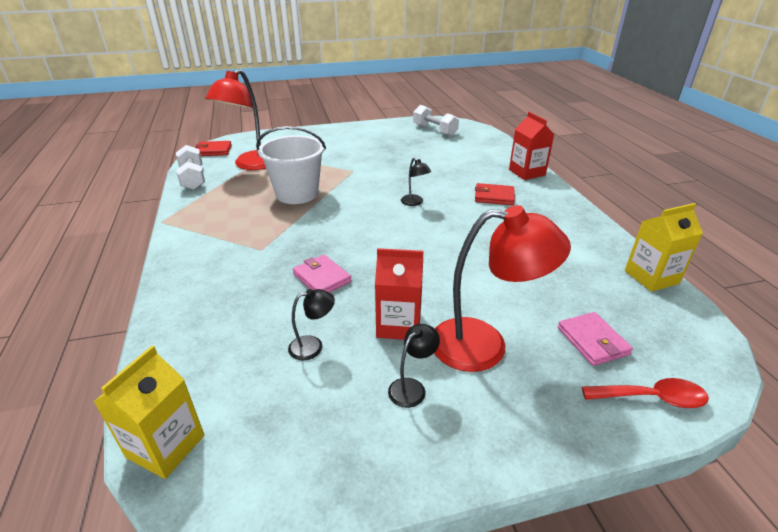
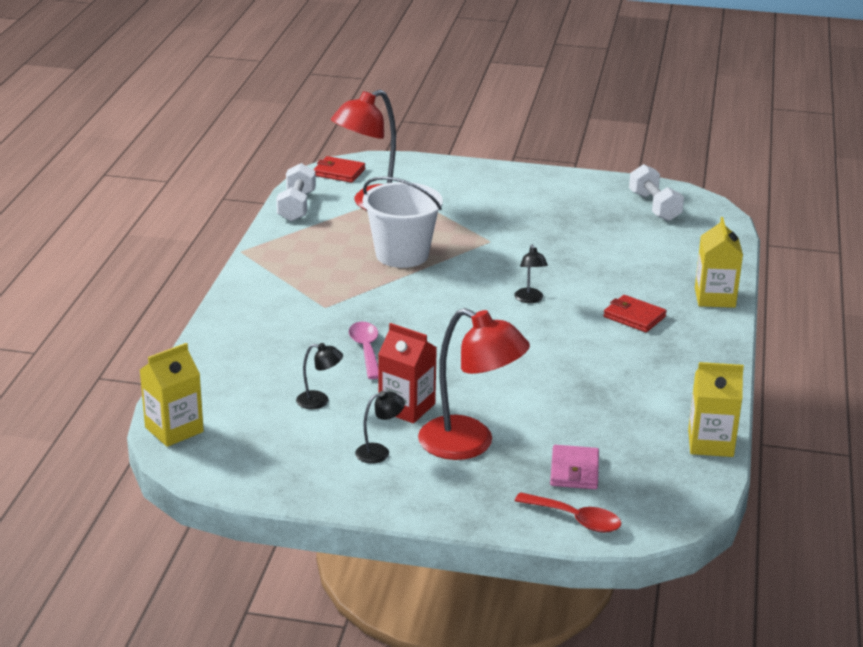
camera: 25 degrees right, 5 degrees down
pink wallet [293,255,351,292] -> pink spoon [349,322,379,379]
red carton [509,112,554,180] -> yellow carton [695,217,743,308]

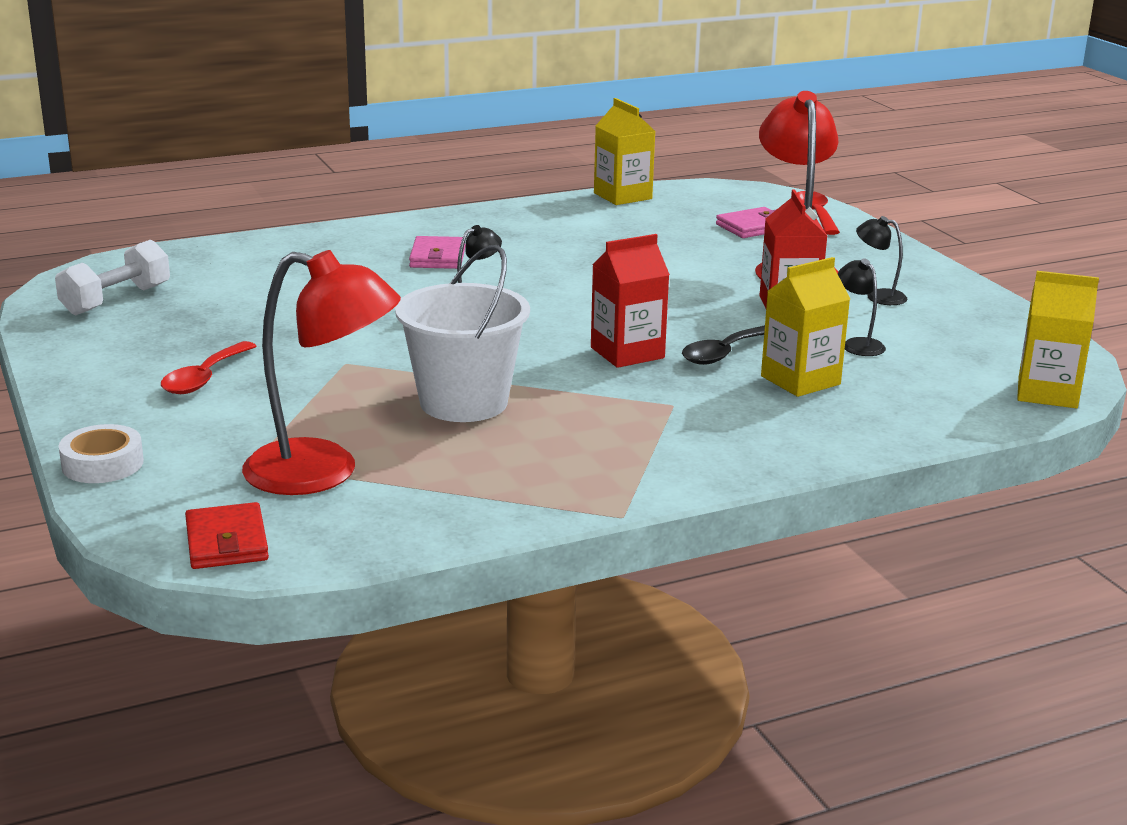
camera: 125 degrees left, 5 degrees down
white dumbbell [276,163,316,222] -> none
pink spoon [349,322,379,379] -> black spoon [682,325,765,365]
red wallet [603,295,667,332] -> pink wallet [409,236,466,269]
yellow carton [695,217,743,308] -> yellow carton moved to [761,257,850,397]
none -> white tape [59,424,144,483]
none -> red spoon [161,341,256,394]
none -> red carton [591,234,670,368]

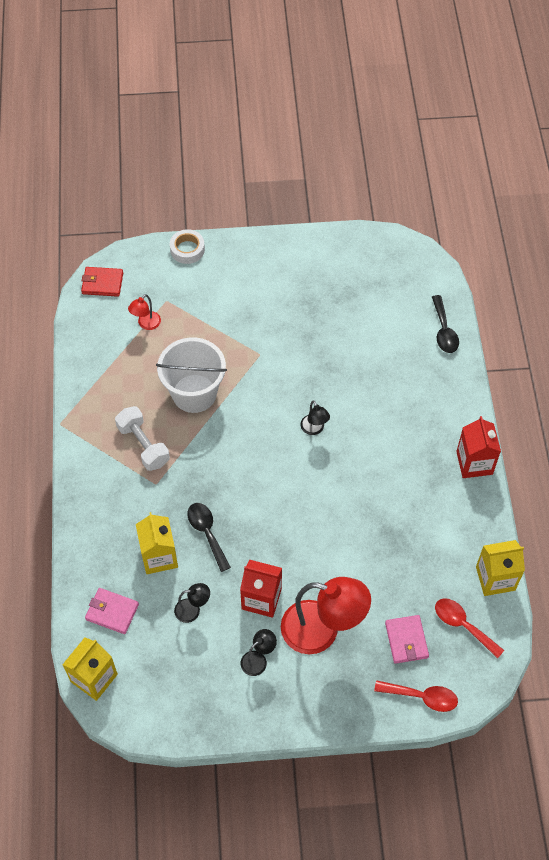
camera: 110 degrees right, 35 degrees up
white dumbbell [55,240,170,315] -> white dumbbell moved to [115,406,170,471]
red spoon [161,341,256,394] -> red spoon moved to [435,598,504,658]
red lamp [242,250,401,495] -> red lamp [128,294,161,330], size x0.45
pink wallet [409,236,466,269] -> pink wallet moved to [85,588,139,634]
red carton [591,234,670,368] -> red carton moved to [456,416,501,478]
none -> black spoon [432,295,459,353]

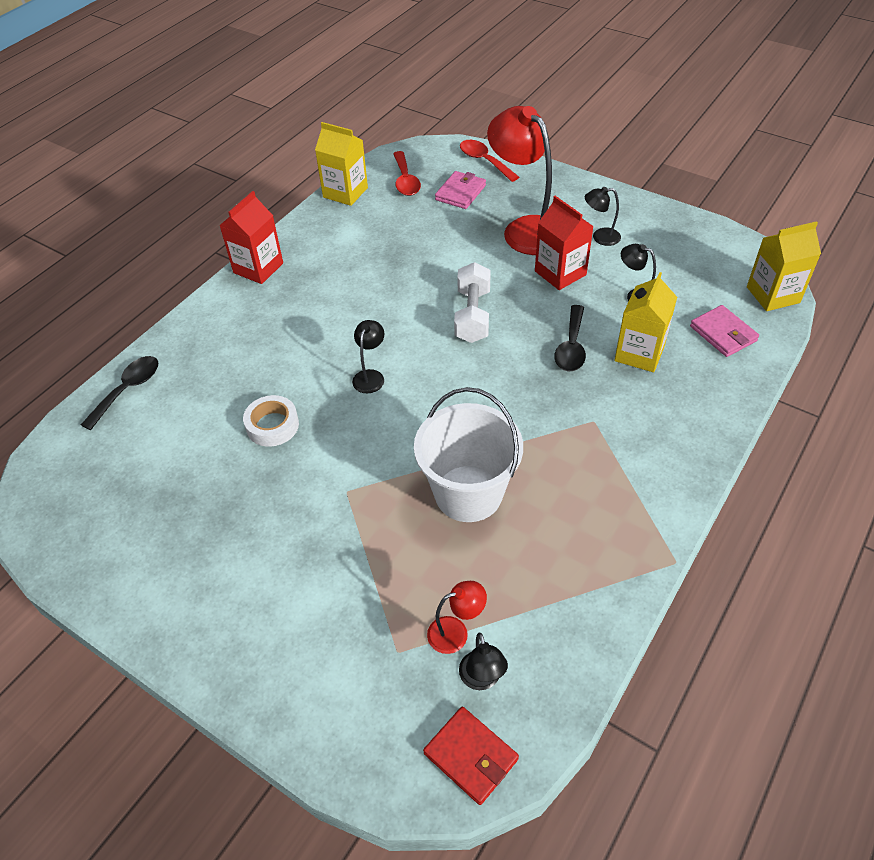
camera: 140 degrees left, 10 degrees down
white dumbbell [115,406,170,471] -> white dumbbell moved to [454,262,491,343]
white tape [170,229,205,264] -> white tape moved to [243,395,299,447]
none -> black lamp [459,633,508,690]

